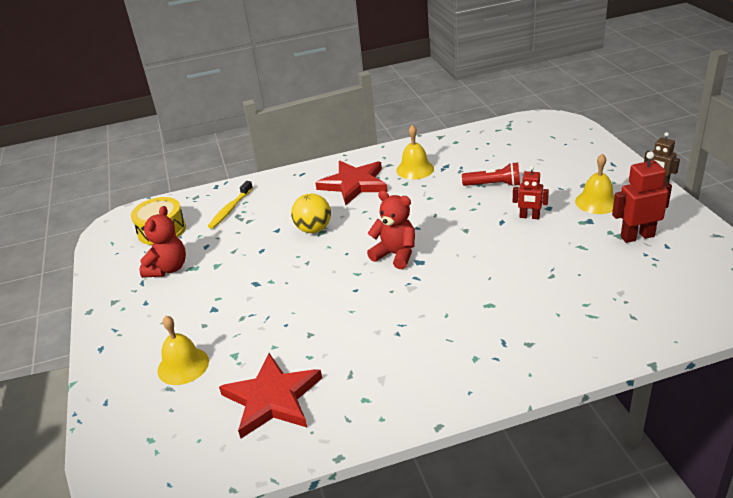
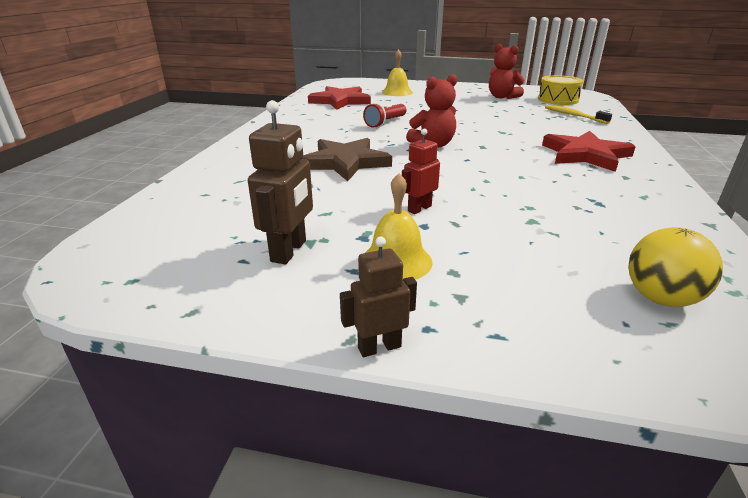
camera: 115 degrees right, 5 degrees down
yellow ball [291,193,331,233] -> yellow ball moved to [628,227,723,307]
yellow bell [396,125,434,180] -> none
red flashlight [462,162,520,187] -> red flashlight moved to [363,103,407,128]
red robot [612,152,672,243] -> brown robot [248,100,313,264]
none -> brown star [303,138,392,181]

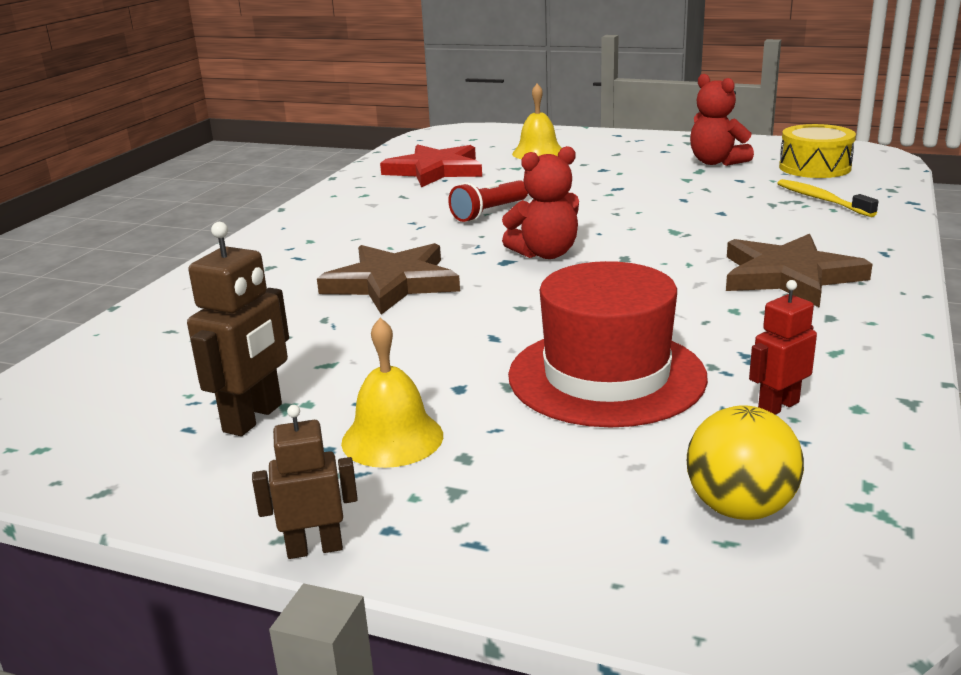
camera: 10 degrees right, 5 degrees down
red robot [402,129,440,214] -> red robot moved to [749,280,817,415]
red star [542,131,636,172] -> brown star [726,234,873,308]
none -> red hat [508,261,708,427]

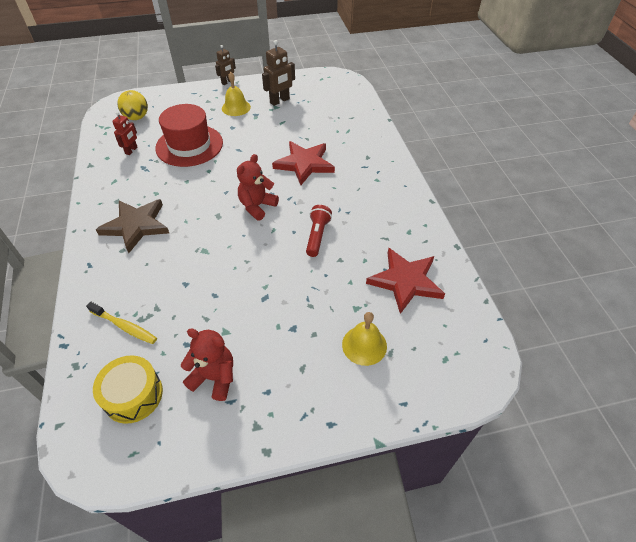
camera: 145 degrees right, 25 degrees up
brown robot [187,222,289,436] -> brown robot turned 120 degrees counterclockwise [262,40,295,106]
brown star [317,243,460,315] -> red star [272,141,335,185]

